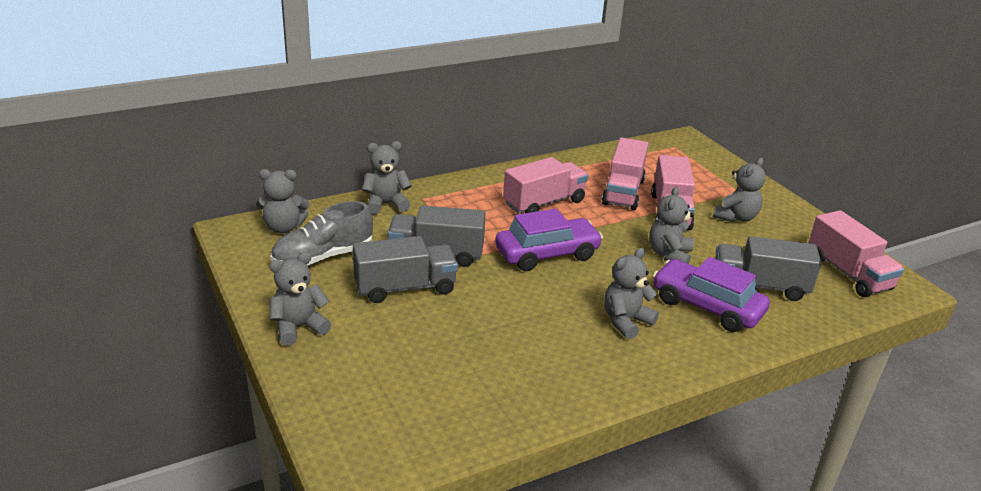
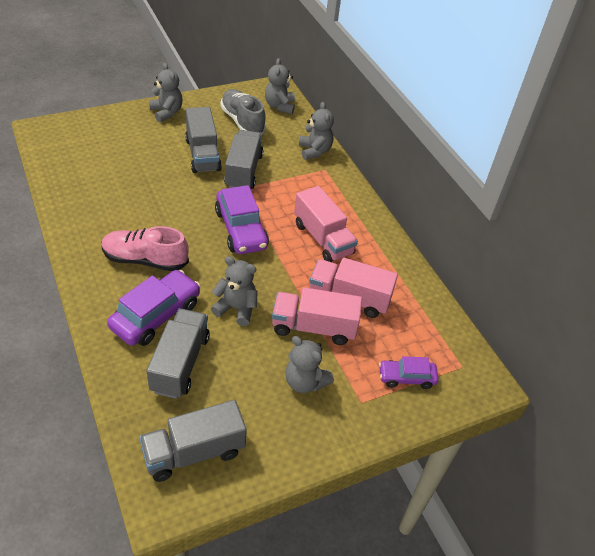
camera: 90 degrees right, 15 degrees up
grey teddy bear [604,248,659,339] -> pink shoe [101,226,189,271]
pink truck [808,210,904,297] -> grey truck [139,400,247,482]
none -> purple car [379,356,439,389]

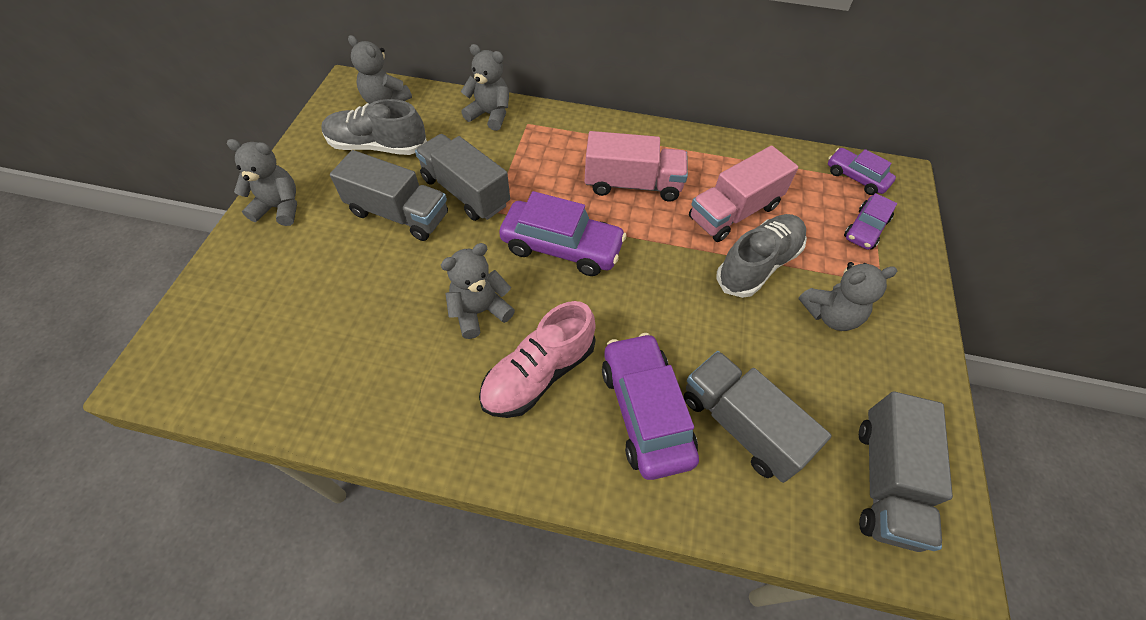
camera: 50 degrees left, 10 degrees up
grey teddy bear [211,256,258,326] -> grey teddy bear moved to [441,243,515,339]
pink truck [272,287,362,345] -> grey shoe [716,214,807,298]
none -> purple car [828,148,896,195]

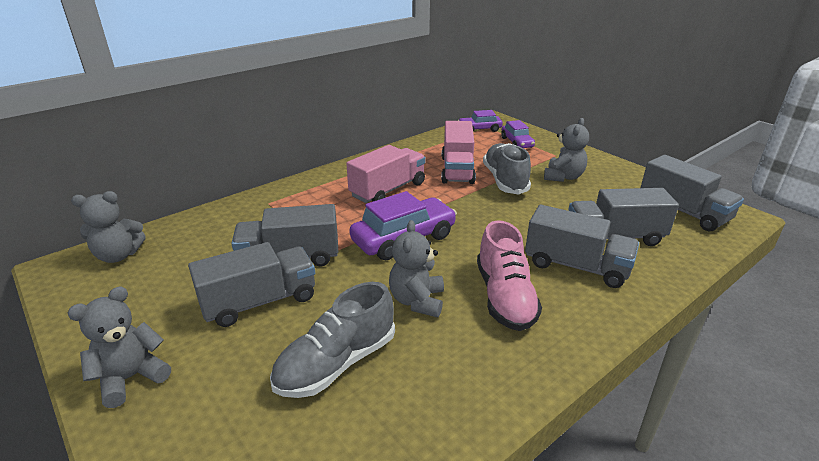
camera: 50 degrees left, 25 degrees down
grey shoe [321,99,427,155] -> grey shoe moved to [270,282,395,398]
grey teddy bear [461,44,509,131] -> none
purple car [602,333,699,480] -> grey truck [525,205,639,288]

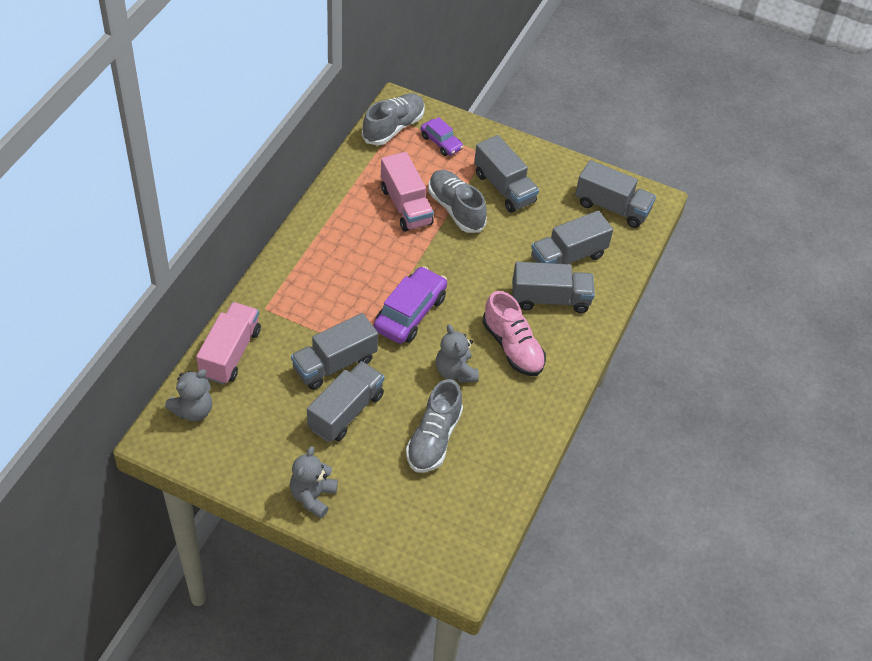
camera: 30 degrees left, 20 degrees up
pink truck [346,145,426,203] -> pink truck moved to [196,302,261,385]
purple car [458,110,503,132] -> grey shoe [362,93,425,145]
grey teddy bear [544,118,589,182] -> grey truck [474,135,539,213]

